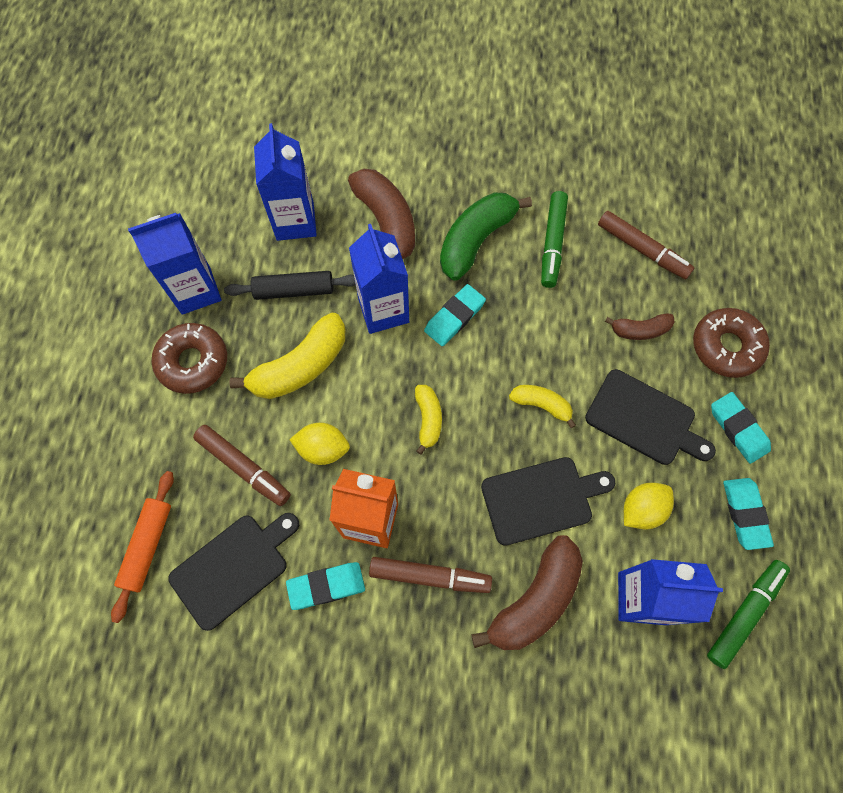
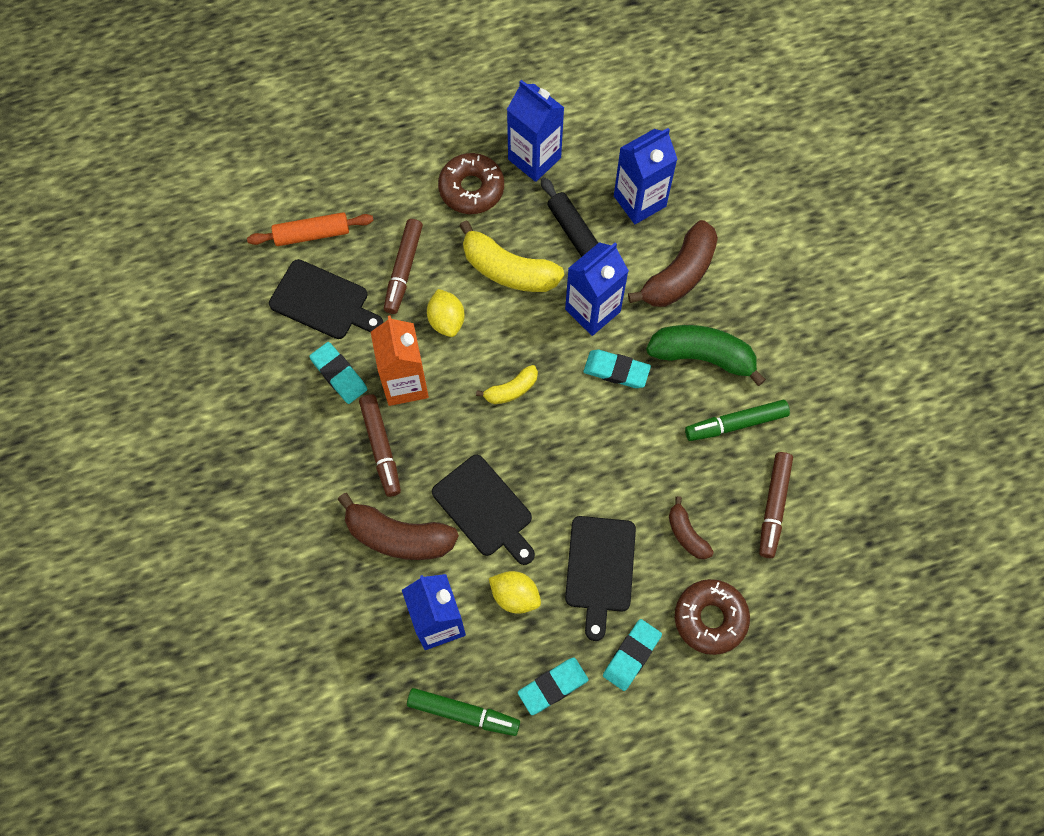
camera: 65 degrees right, 0 degrees up
yellow banana [509,385,576,428] -> none

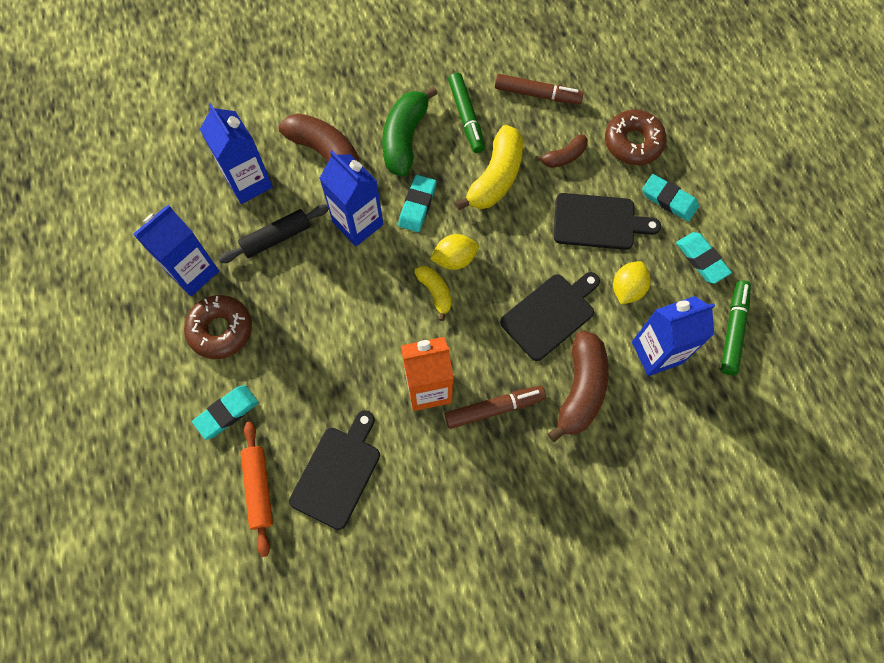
camera: 90 degrees left, 0 degrees up
turquoise eraser [309,342,367,404] -> turquoise eraser moved to [192,385,259,440]
brown marker [384,219,423,314] -> none
yellow lemon [427,289,465,337] -> yellow lemon moved to [430,234,479,270]
yellow banana [459,220,564,292] -> yellow banana moved to [455,125,523,211]

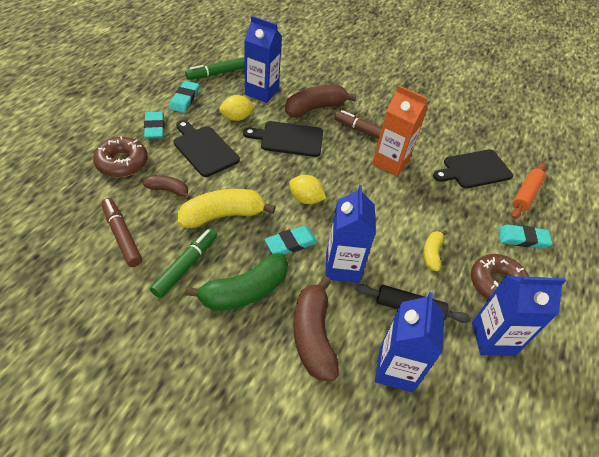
camera: 140 degrees left, 20 degrees down
yellow banana [414,266,452,321] -> yellow banana moved to [423,230,448,271]

